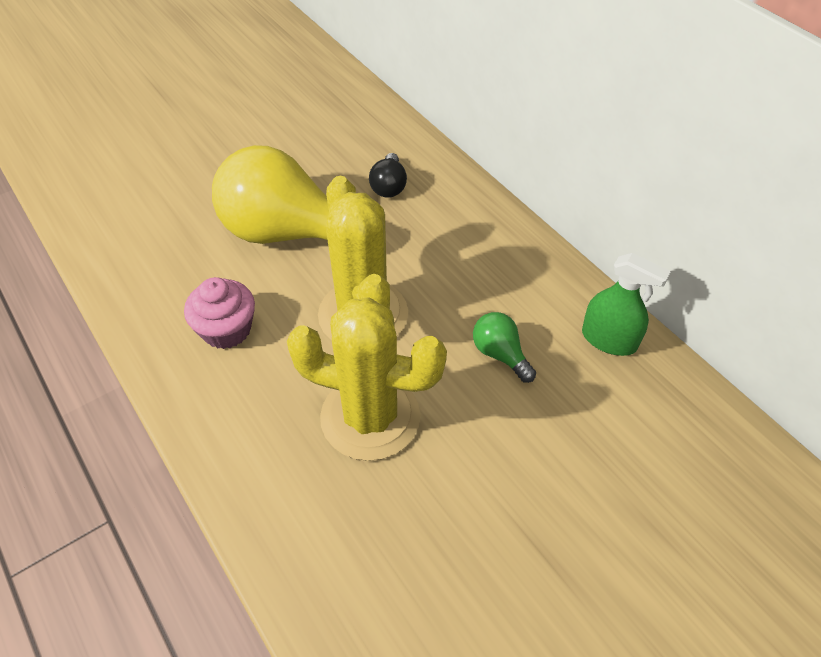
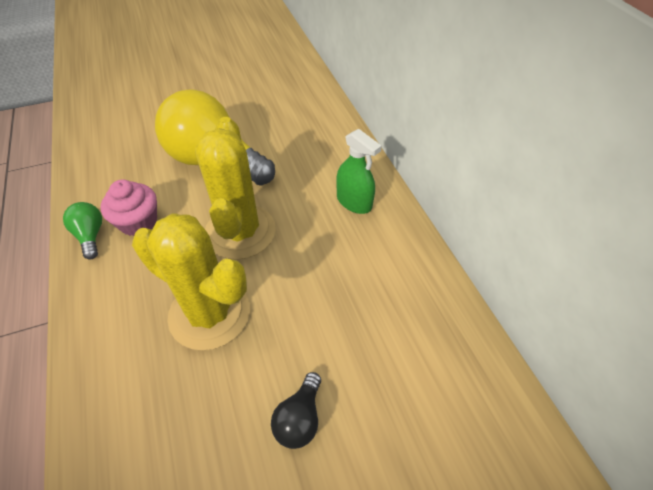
camera: 15 degrees right, 0 degrees up
black light bulb [369,153,407,198] -> black light bulb moved to [271,372,321,449]
green light bulb [473,312,536,383] -> green light bulb moved to [63,202,102,260]
green spray bottle [582,253,671,356] -> green spray bottle moved to [337,129,382,214]

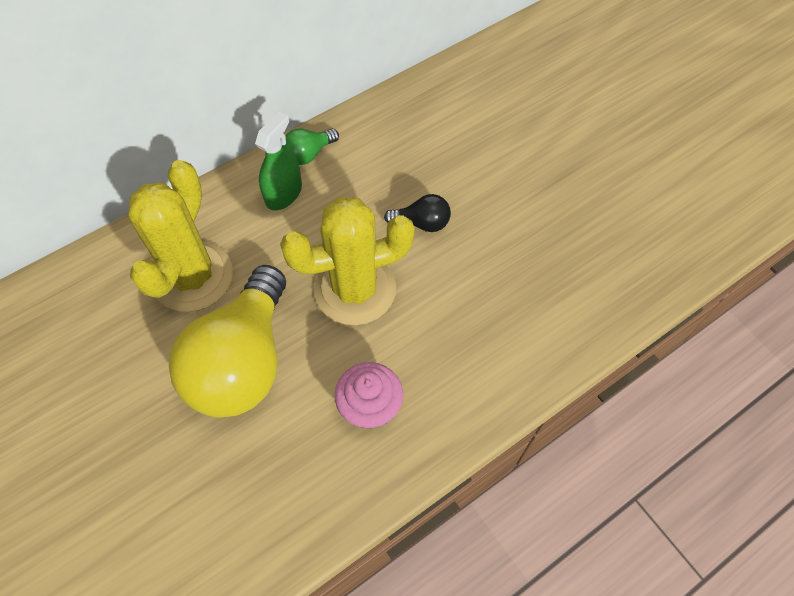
camera: 105 degrees left, 10 degrees up
green light bulb [63,202,102,260] -> green light bulb moved to [282,128,339,165]
yellow cactus [132,213,250,350] -> yellow cactus moved to [128,160,233,312]
black light bulb [271,372,321,449] -> black light bulb moved to [384,194,451,232]

